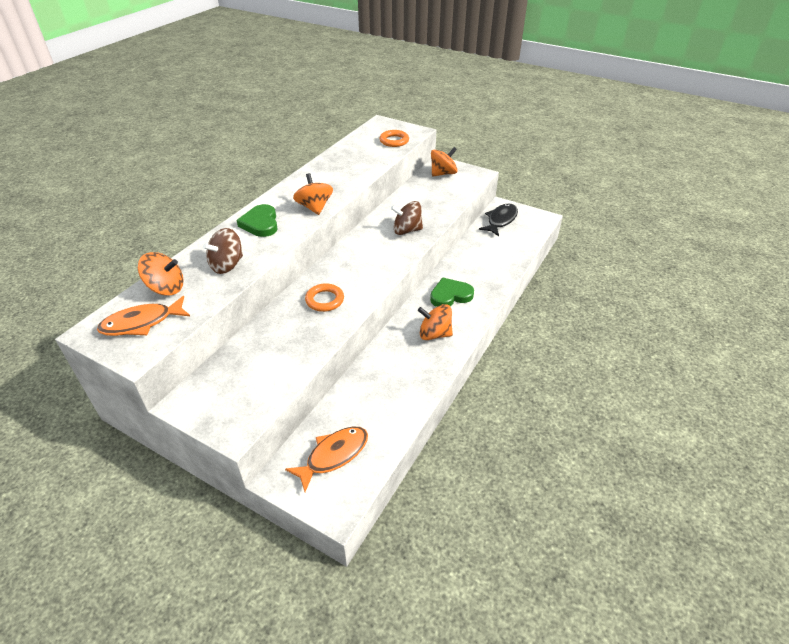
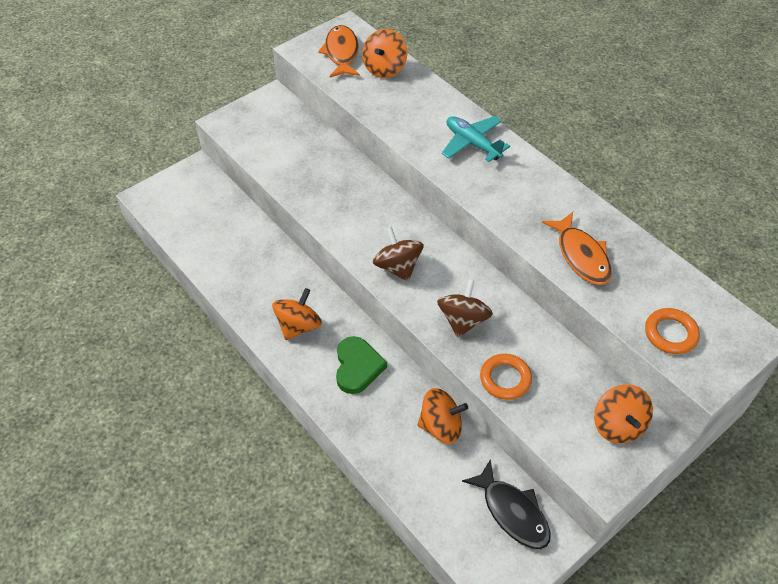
camera: 110 degrees right, 10 degrees up
brown spinning top [203,228,243,274] -> brown spinning top moved to [373,227,423,281]
green heart [237,204,278,237] -> turquoise plane [442,116,510,162]
orange fish [285,426,368,492] -> orange fish moved to [542,212,612,285]
orange spinning top [293,173,333,215] -> orange spinning top moved to [418,388,468,444]
orange ring [305,283,344,312] -> orange ring moved to [480,354,532,400]

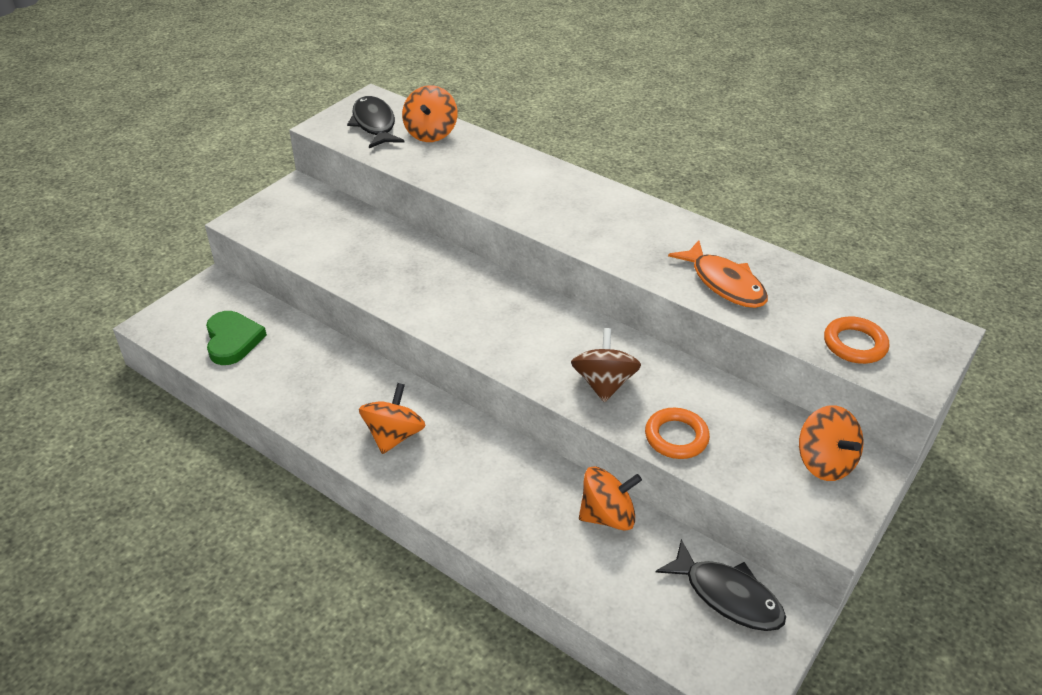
camera: 15 degrees left, 10 degrees down
orange fish [318,25,360,77] -> black fish [347,96,405,148]
green heart [336,336,387,394] -> green heart moved to [206,311,267,365]
brown spinning top [373,227,423,281] -> none
turquoise plane [442,116,510,162] -> none

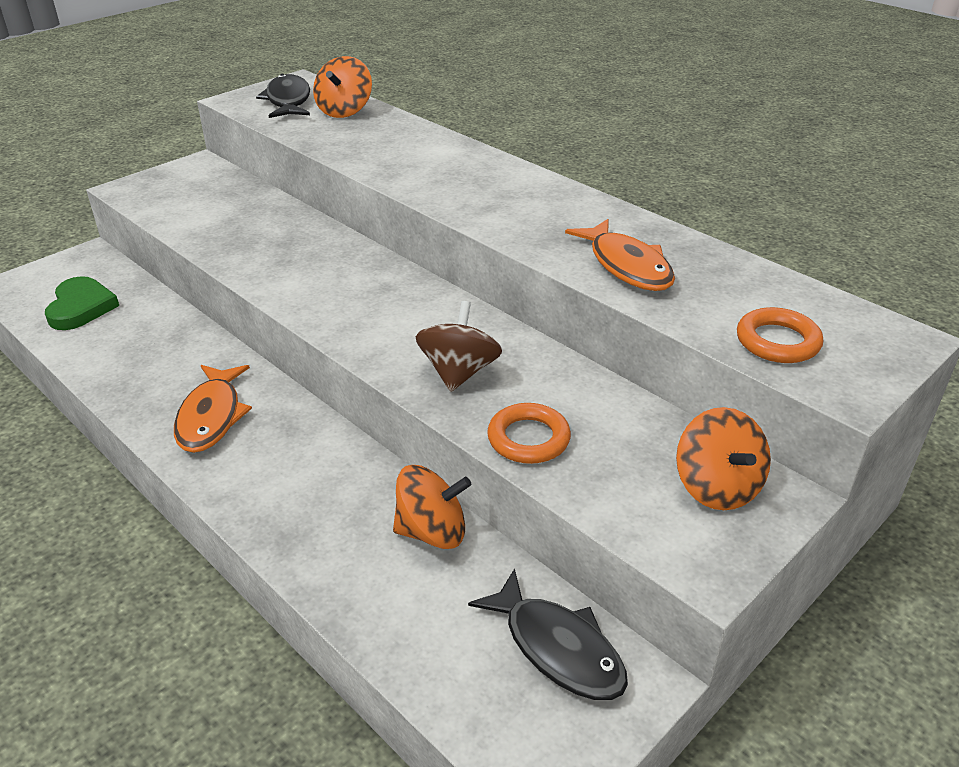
camera: 10 degrees right, 5 degrees down
orange spinning top [359,383,426,454] -> orange fish [174,365,252,453]

